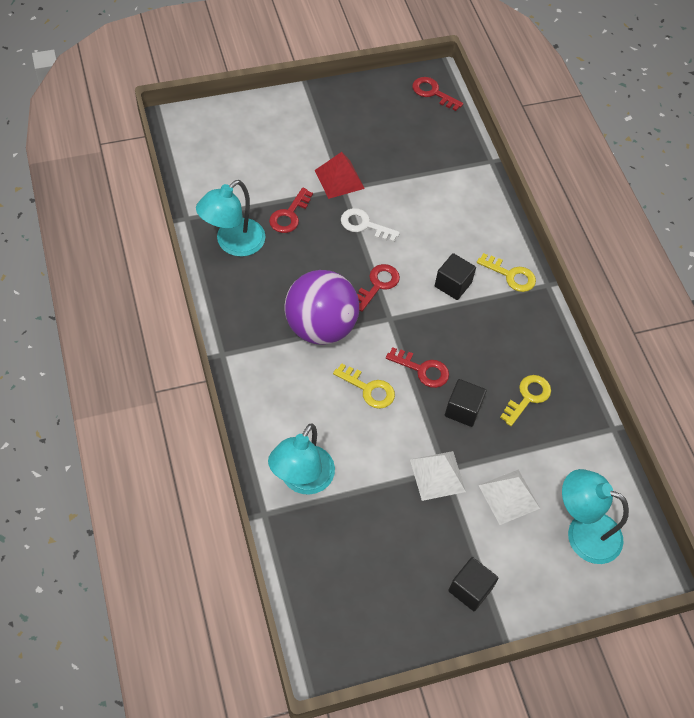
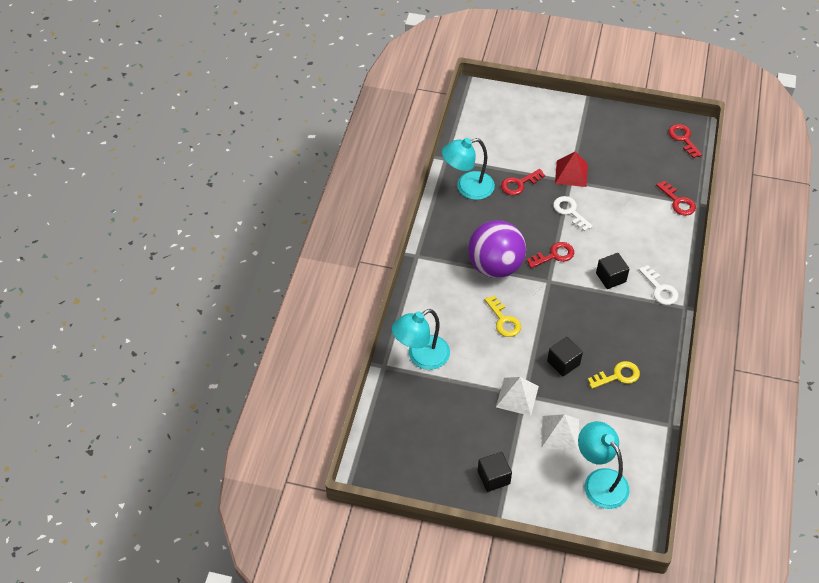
camera: 35 degrees right, 5 degrees down
red key [386,347,449,388] -> red key moved to [656,180,696,216]
yellow key [477,253,536,292] -> white key [639,265,678,305]

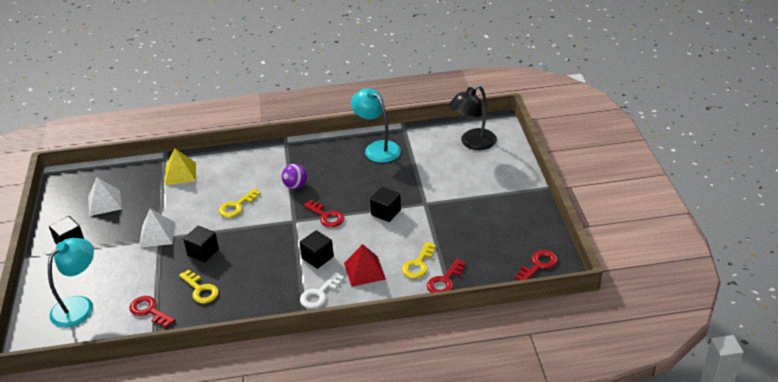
camera: 70 degrees right, 15 degrees down
turquoise lamp [392,309,450,370] -> yellow pyramid [165,148,196,185]
purple ball [468,220,526,278] -> purple ball [282,164,307,189], size x0.47
red key [501,169,545,195] -> red key moved to [129,296,175,328]
white pyramid [541,414,579,451] -> white pyramid moved to [88,177,122,216]
white key [553,196,593,232] -> black cube [370,187,401,222]
red pyramid [555,152,588,187] -> red pyramid moved to [344,244,386,287]
none -> yellow key [402,242,436,279]
none -> black lamp [449,85,497,150]

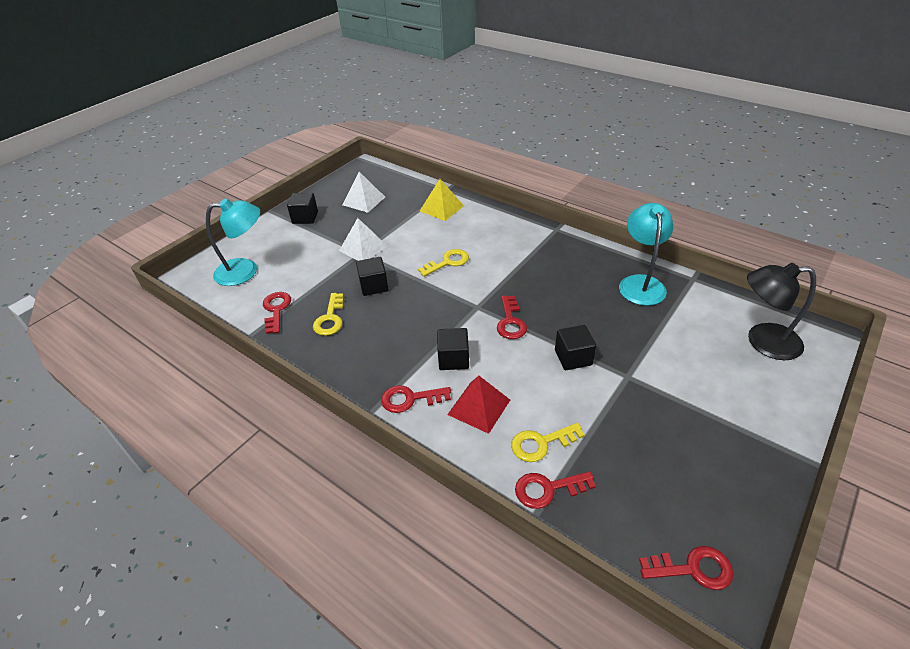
camera: 45 degrees right, 5 degrees up
yellow key [219,188,261,218] -> yellow key turned 150 degrees clockwise [418,249,469,277]
purple ball [282,164,307,189] -> none
white key [300,272,345,309] -> red key [381,385,451,413]

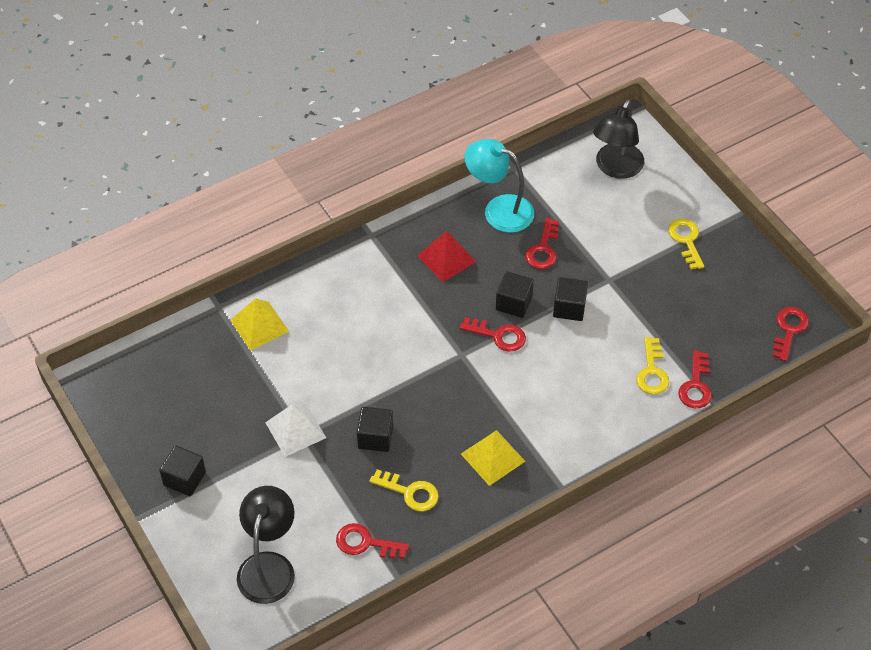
camera: 70 degrees left, 10 degrees up
turquoise lamp [206,199,260,286] -> black lamp [237,486,295,604]
white pyramid [343,172,385,213] -> none
red key [381,385,451,413] -> red key moved to [525,218,559,269]
yellow key [418,249,469,277] -> yellow key moved to [668,218,704,270]
black cube [437,328,469,370] -> black cube moved to [496,271,534,318]
red pyramid [447,375,510,434] -> red pyramid moved to [417,231,476,282]
none -> yellow pyramid [461,430,526,486]

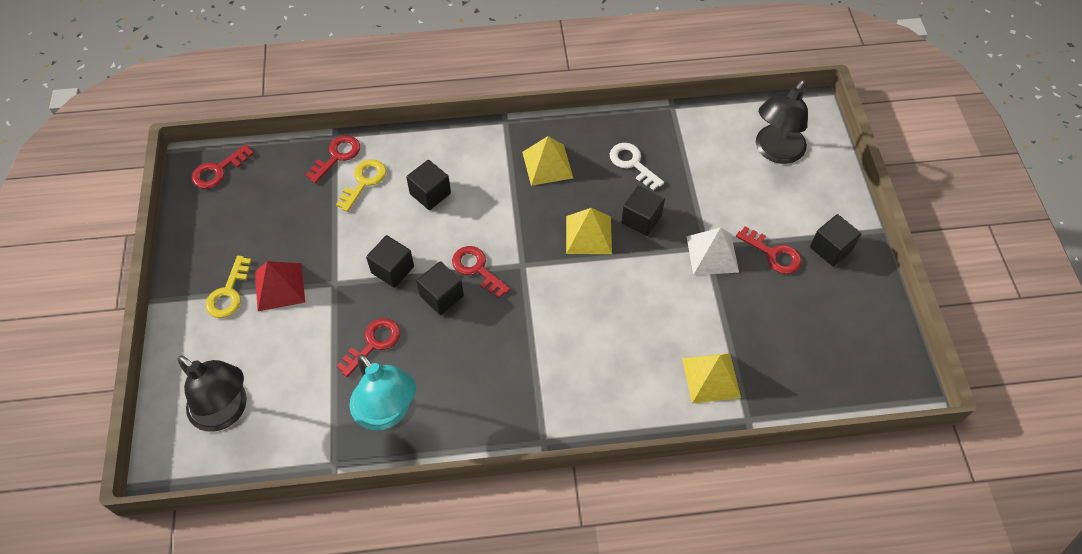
camera: 155 degrees left, 5 degrees up
red key [336,523,409,559] -> red key moved to [736,226,802,274]
yellow key [370,469,439,511] -> white key [610,143,664,190]
red pyramid [417,231,476,282] -> red pyramid moved to [255,261,305,311]
black lamp [593,99,644,179] -> black lamp turned 75 degrees clockwise [178,355,247,432]
none -> black cube [406,160,451,210]
none -> yellow pyramid [566,208,612,254]

